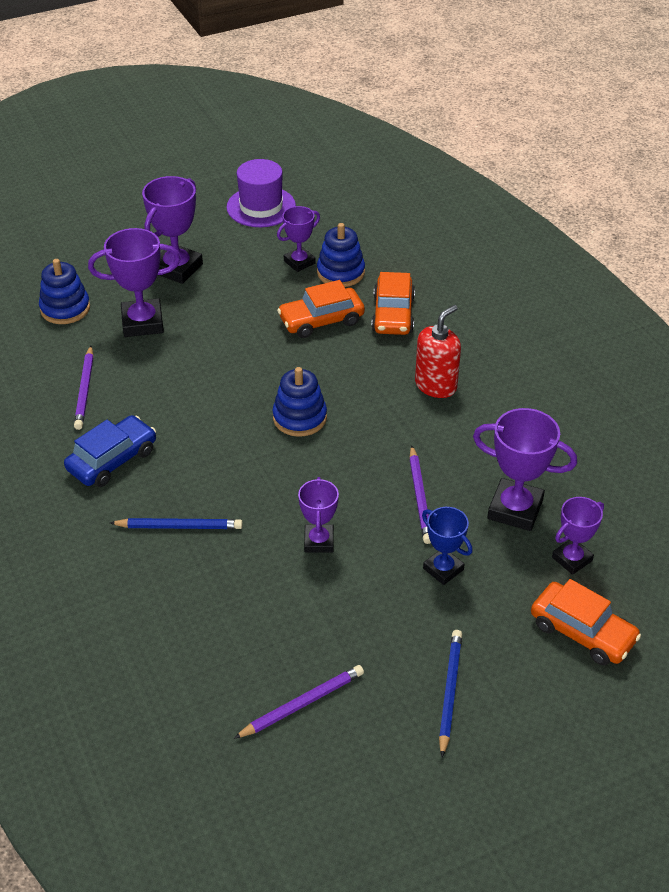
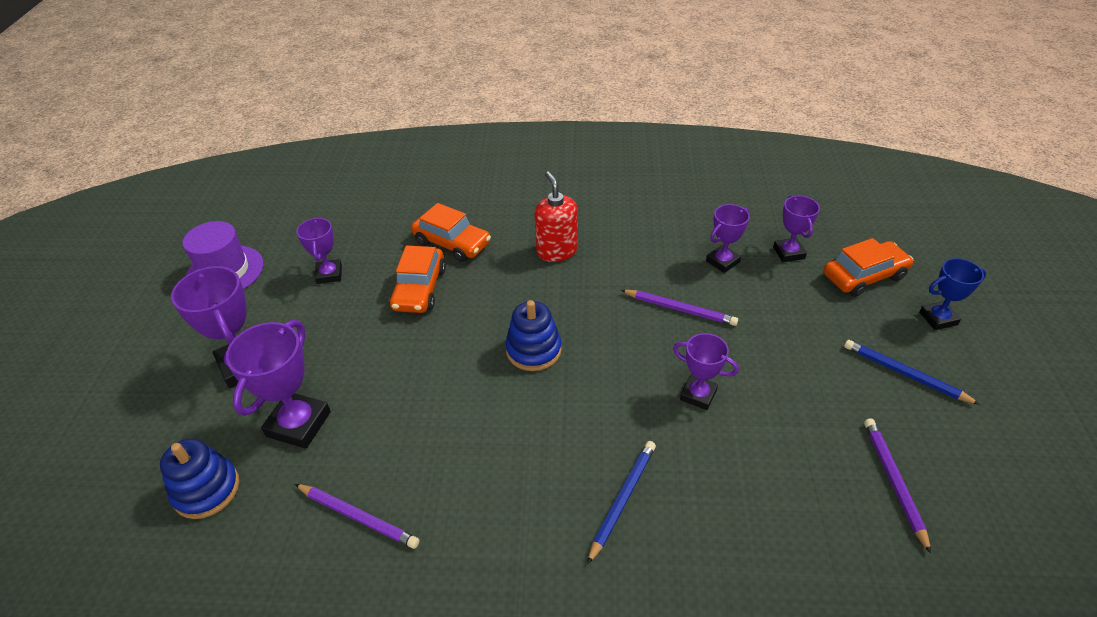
camera: 60 degrees left, 0 degrees up
blue car [64,415,156,487] -> none
blue stacking toy [317,223,365,287] -> none
blue trophy [422,507,473,585] -> blue trophy moved to [919,258,986,330]
purple trophy [473,408,577,531] -> purple trophy [706,204,750,273], size x0.62

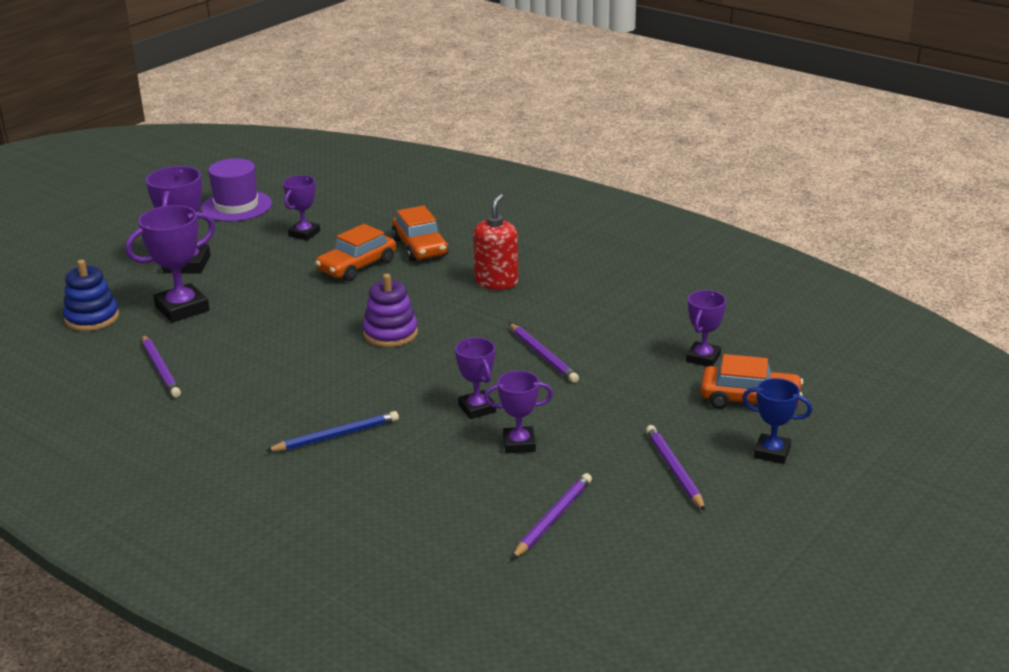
camera: 35 degrees right, 15 degrees down
blue stacking toy [505,300,562,371] -> purple stacking toy [363,274,418,347]
purple trophy [706,204,750,273] -> purple trophy moved to [484,371,553,453]
blue pencil [844,340,980,405] -> purple pencil [646,425,706,511]

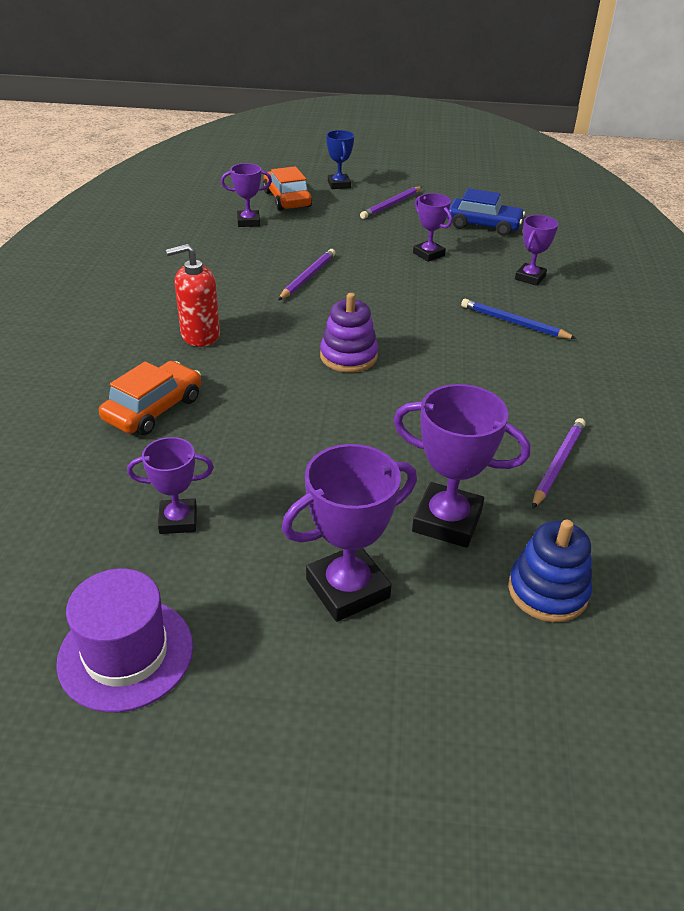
camera: 125 degrees left, 10 degrees up
orange car [315,224,396,281] -> none
purple trophy [455,338,496,419] -> purple trophy moved to [515,215,558,286]
purple pencil [512,473,592,559] -> blue car [447,188,525,236]

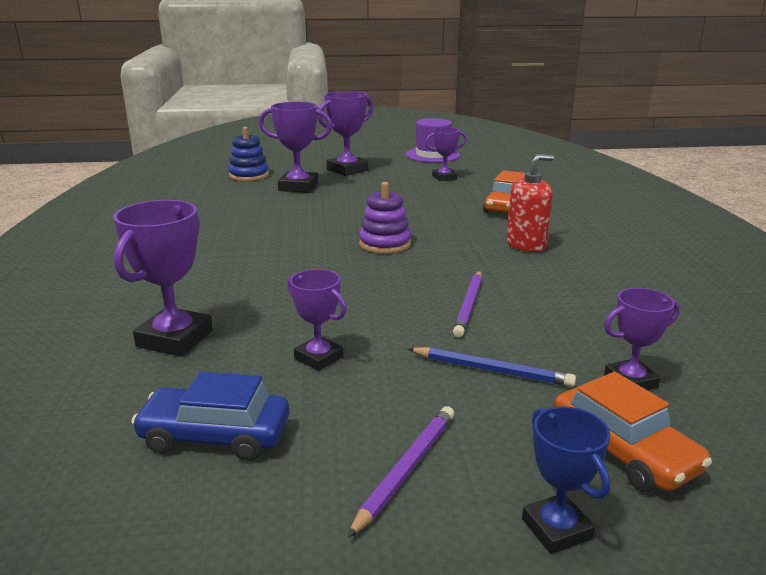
camera: 170 degrees right, 15 degrees down
blue pencil [461,299,577,339] -> blue pencil moved to [408,347,576,387]
purple trophy [515,215,558,286] -> purple trophy [113,200,213,356], size x1.61
purple pencil [532,418,586,509] -> none

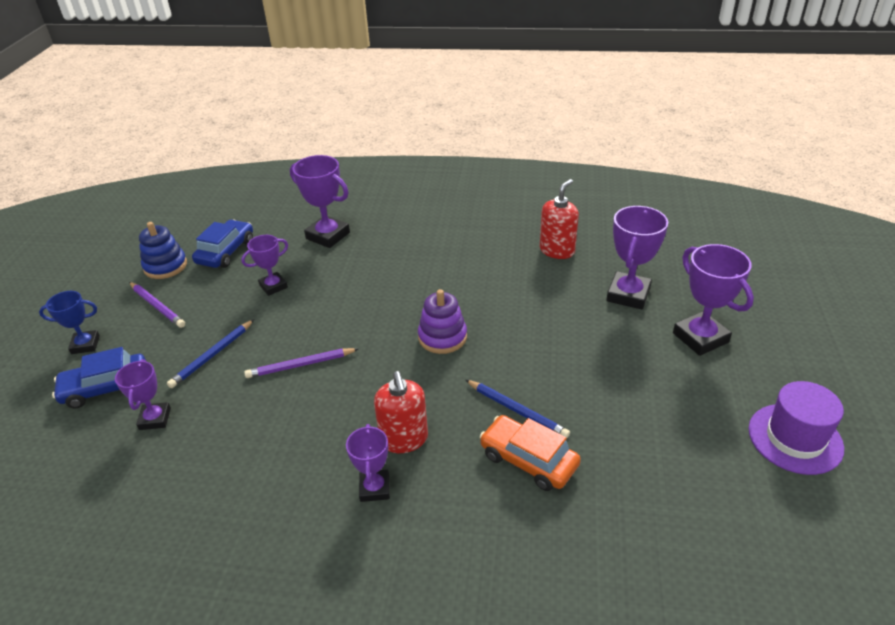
camera: 105 degrees right, 15 degrees up
blue stacking toy [228,127,269,181] -> blue stacking toy moved to [139,222,187,279]
purple trophy [425,127,467,181] -> purple trophy moved to [346,424,390,502]
purple pencil [453,271,482,337] -> purple pencil turned 45 degrees counterclockwise [244,348,358,378]
orange car [554,372,712,492] -> blue car [52,347,146,409]
none -> blue pencil [466,380,570,438]
none -> red soap dispenser [540,179,579,259]

